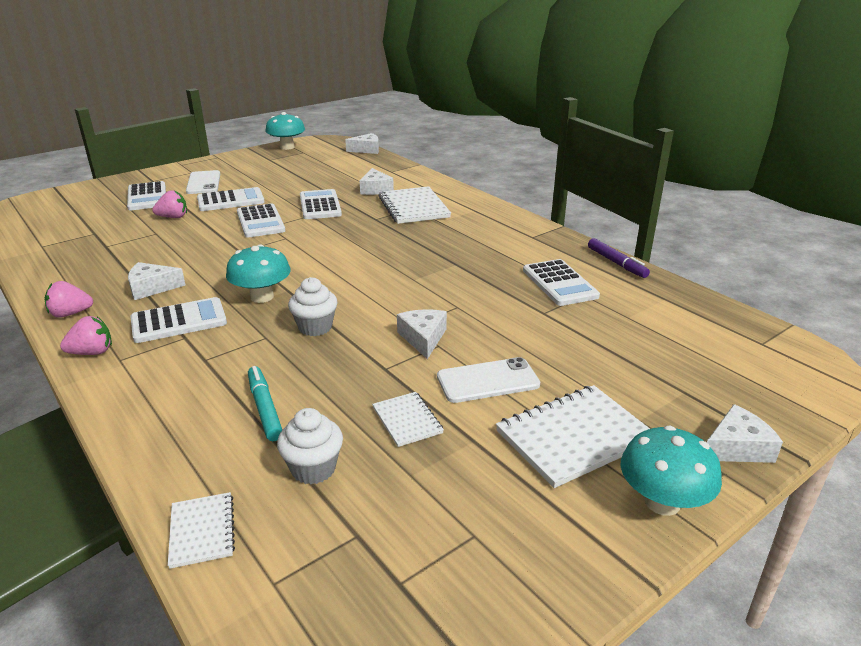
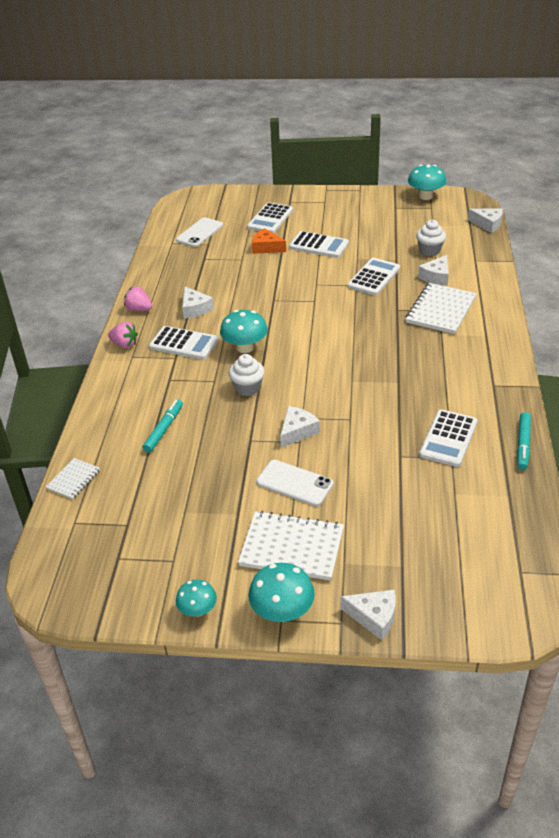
camera: 45 degrees right, 10 degrees up
white cheese [128,262,185,300] -> white cheese turned 150 degrees counterclockwise [182,286,214,319]
pink strawberry [152,190,187,218] -> orange cheese [252,228,286,254]
white phone [186,170,220,194] -> white phone moved to [176,217,223,247]
white calculator [237,203,285,237] -> none
white cupcake [277,408,343,484] -> white cupcake moved to [416,220,446,256]
white notebook [372,392,444,447] -> none
purple marker [588,238,650,278] -> turquoise marker [517,412,531,470]
none -> turquoise mushroom [176,580,217,617]

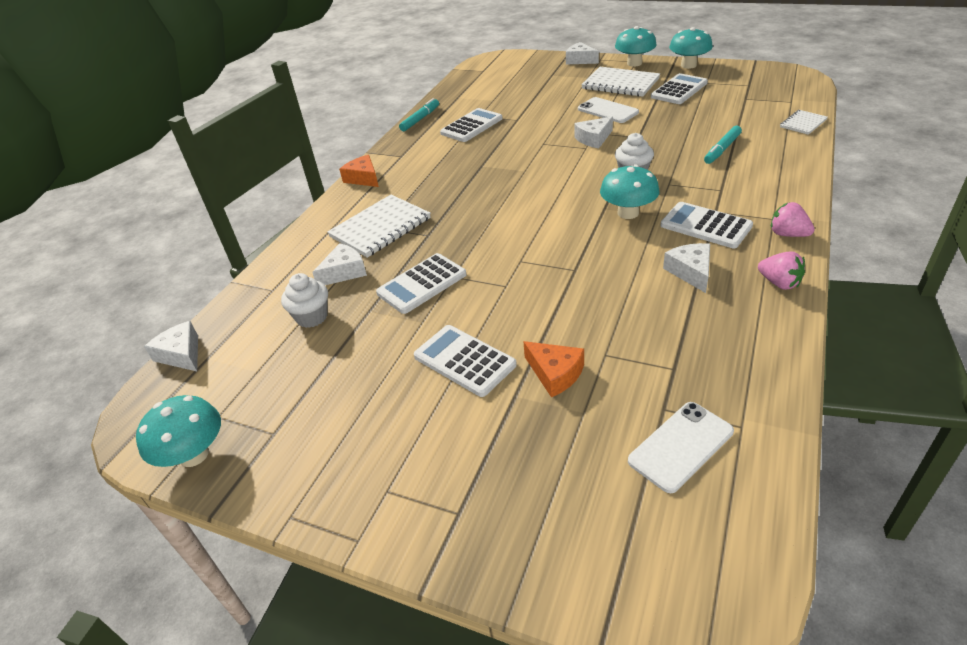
camera: 160 degrees left, 0 degrees up
turquoise mushroom [176,580,217,617] -> turquoise mushroom [669,27,713,69], size x1.58
white calculator [247,202,293,233] -> white calculator moved to [651,73,708,104]
none -> orange cheese [339,155,379,187]

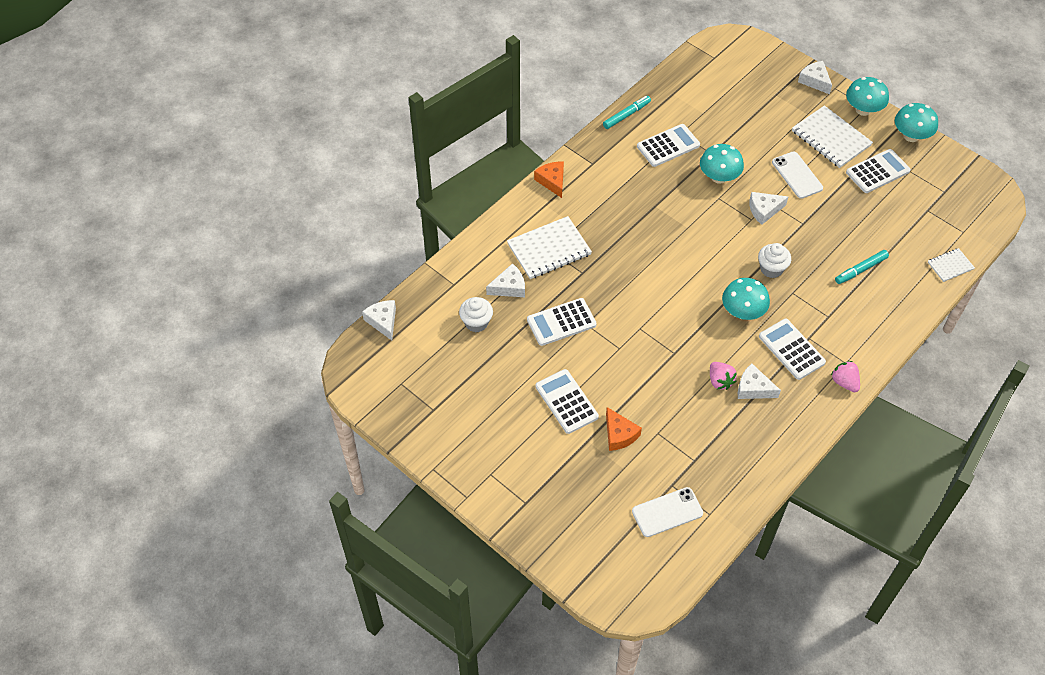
camera: 15 degrees right, 15 degrees up
turquoise mushroom [136,395,221,467] -> turquoise mushroom moved to [700,144,744,184]
white cheese [663,243,710,293] -> white cheese turned 75 degrees counterclockwise [738,363,781,399]
pink strawberry [758,251,805,290] -> pink strawberry moved to [710,362,737,390]

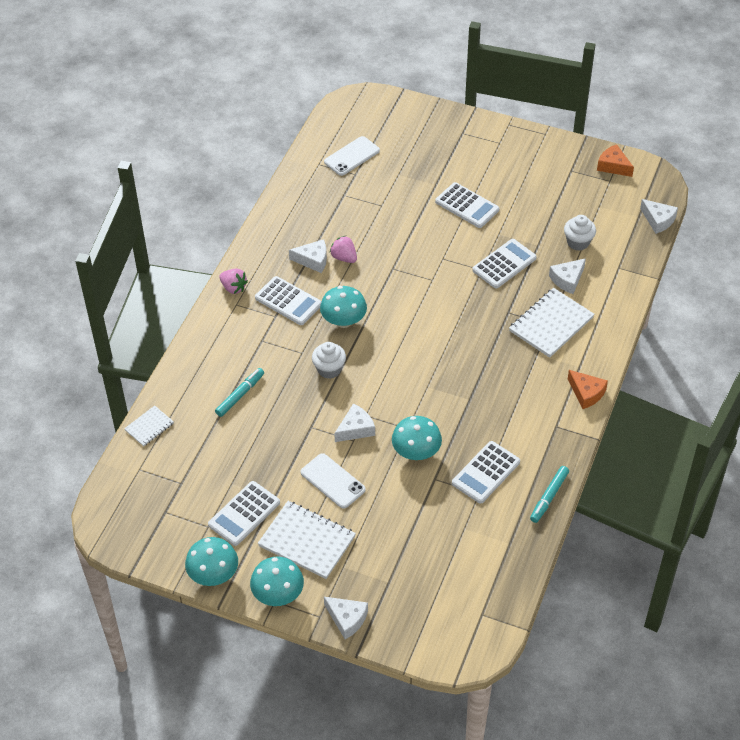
camera: 160 degrees right, 5 degrees down
orange cheese [606,407,642,451] -> orange cheese moved to [597,144,634,177]

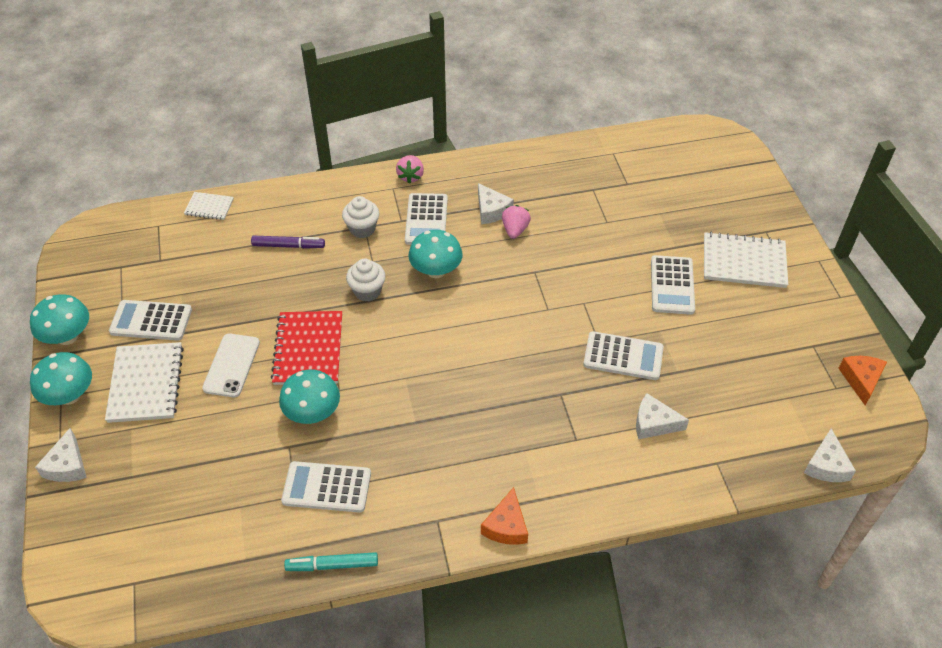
camera: 55 degrees right, 0 degrees up
turquoise marker [215,368,264,417] -> purple marker [251,236,325,249]
white phone [324,136,380,176] -> none
white cheese [334,404,375,442] -> red notebook [271,311,342,385]
white notebook [509,288,595,358] -> white notebook moved to [704,232,788,288]
white cupcake [564,215,596,251] -> white cupcake moved to [342,196,379,238]

